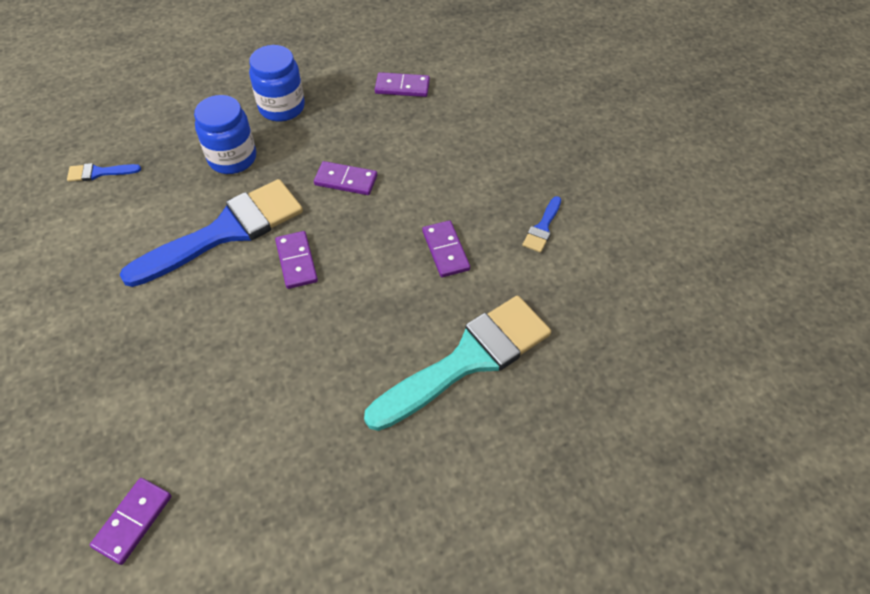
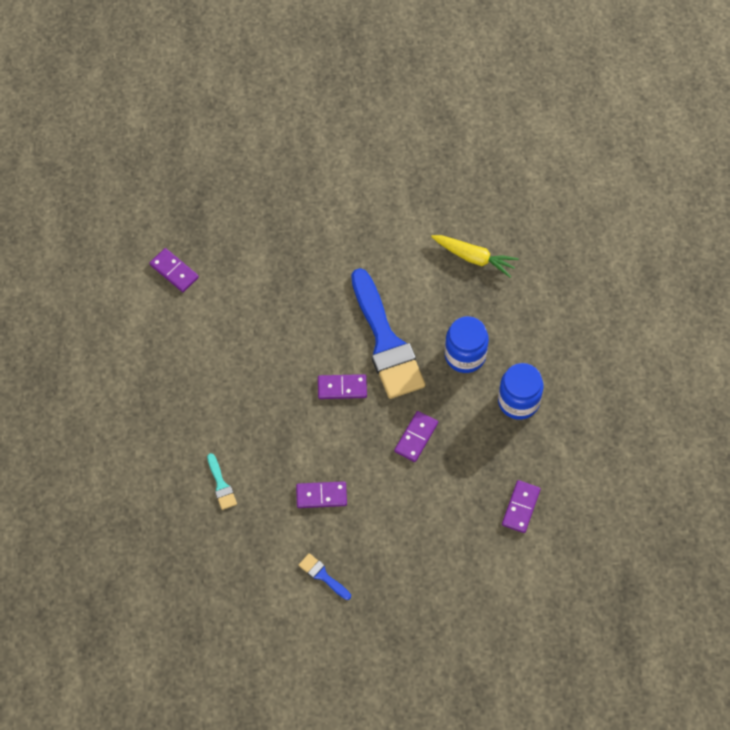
camera: 105 degrees right, 10 degrees up
blue brush [67,163,141,182] -> yellow carrot [431,235,519,278]
turquoise brush [364,296,551,431] -> turquoise brush [207,453,237,510], size x0.41

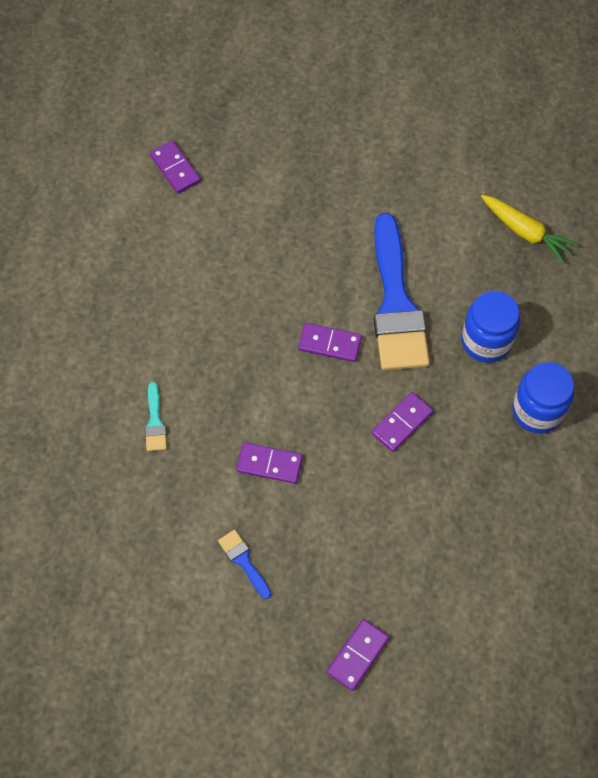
camera: 15 degrees right, 0 degrees up
purple domino [502,480,541,533] -> purple domino moved to [327,619,389,691]

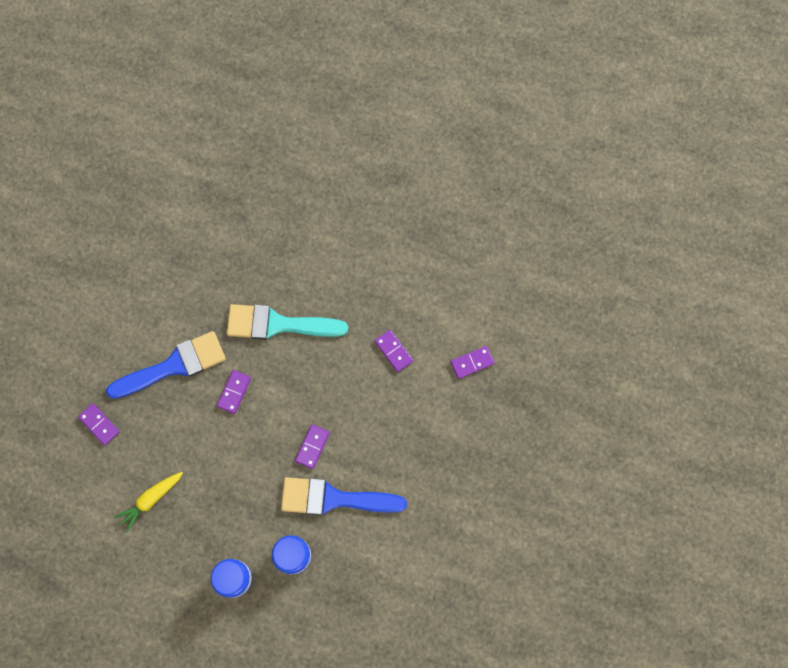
camera: 100 degrees right, 10 degrees up
turquoise brush [145,382,167,451] -> turquoise brush [227,304,348,340], size x2.47
blue brush [218,530,271,599] -> blue brush [106,331,226,399], size x2.47
purple domino [371,392,433,452] -> purple domino moved to [375,330,413,372]
yellow carrot [481,195,579,264] -> yellow carrot moved to [114,472,183,532]

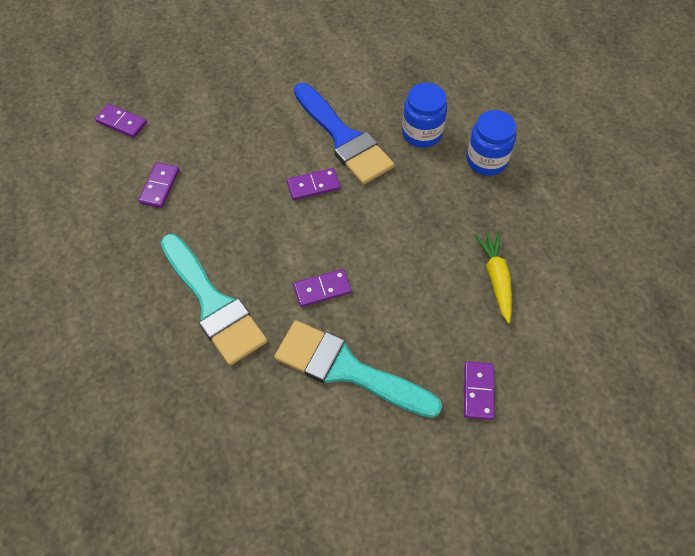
camera: 130 degrees left, 15 degrees down
blue brush [106,331,226,399] -> turquoise brush [274,320,442,418]
yellow carrot [114,472,183,532] -> yellow carrot turned 105 degrees counterclockwise [475,232,512,323]

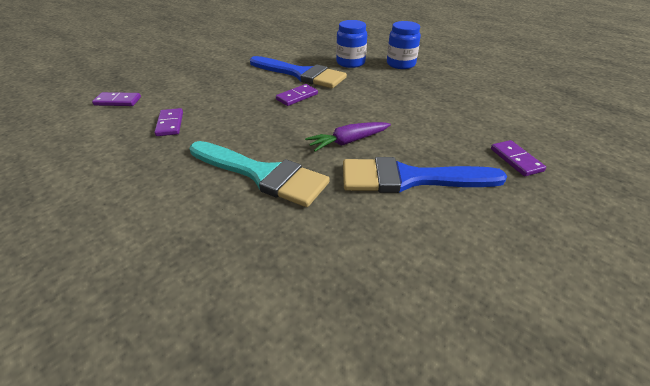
camera: 25 degrees left, 20 degrees down
turquoise brush [274,320,442,418] -> blue brush [343,157,507,193]
purple domino [293,269,352,307] -> purple carrot [305,122,391,152]
yellow carrot [475,232,512,323] -> none

